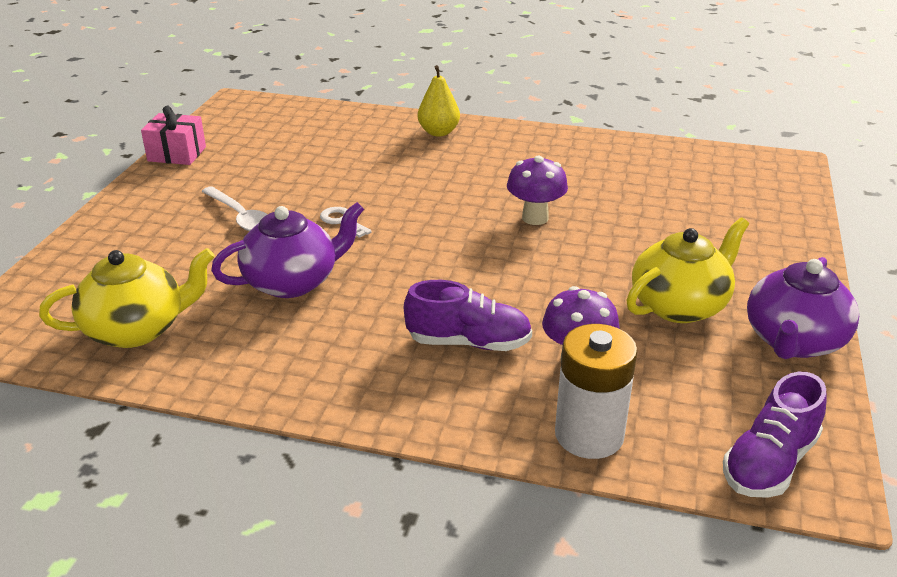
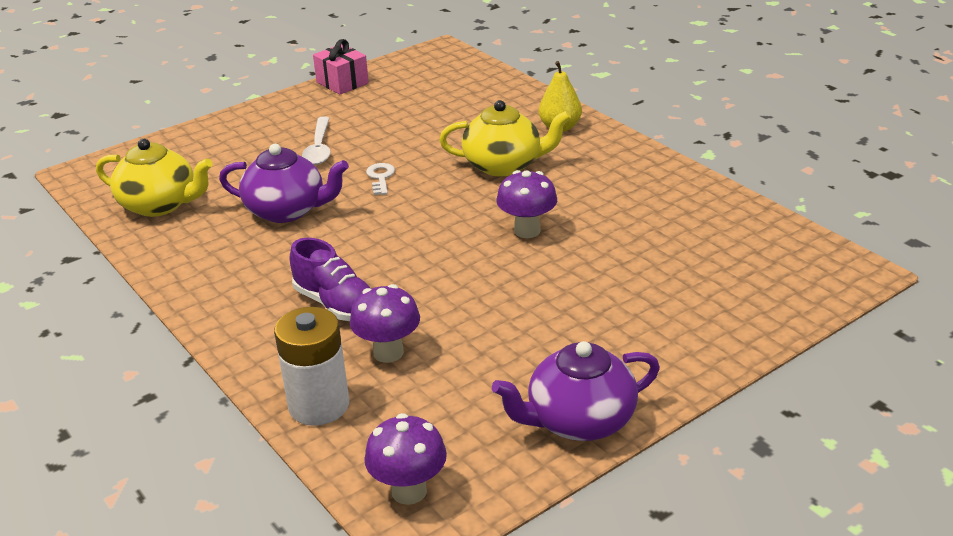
camera: 40 degrees right, 0 degrees up
yellow teapot [626,217,749,323] -> yellow teapot moved to [439,100,571,177]
purple shoe [723,372,827,498] -> purple mushroom [364,413,447,505]

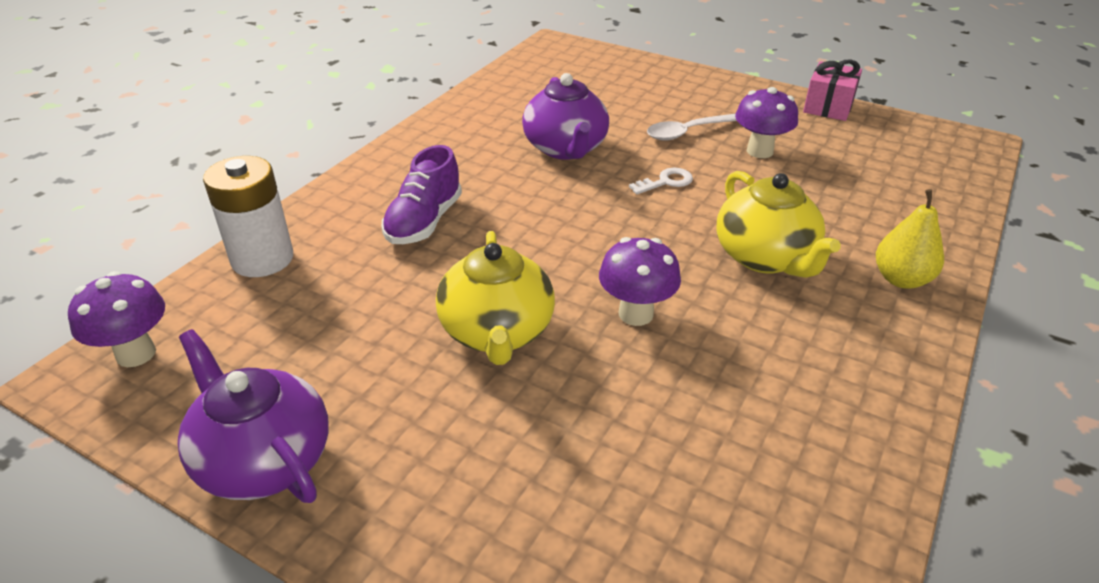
camera: 65 degrees right, 5 degrees up
yellow teapot [96,139,213,217] -> yellow teapot moved to [436,231,555,365]
purple mushroom [350,284,420,363] -> purple mushroom moved to [735,87,798,158]

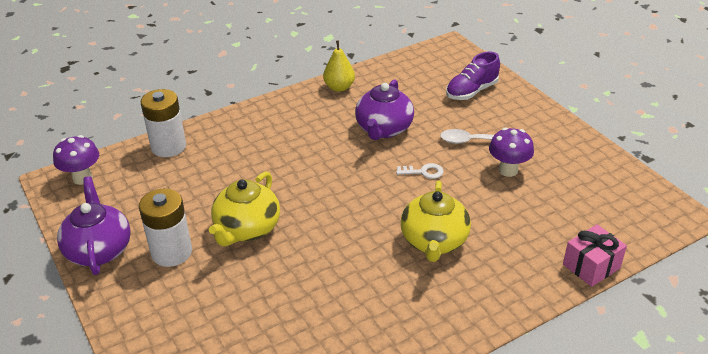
camera: 30 degrees right, 0 degrees up
purple shoe [381,145,462,244] -> purple shoe moved to [446,51,500,100]
purple mushroom [599,237,681,326] -> none
pink gift [803,60,862,121] -> pink gift moved to [563,224,627,287]
yellow pear [876,189,944,289] -> yellow pear moved to [323,40,355,92]
none -> white battery [139,189,192,267]

